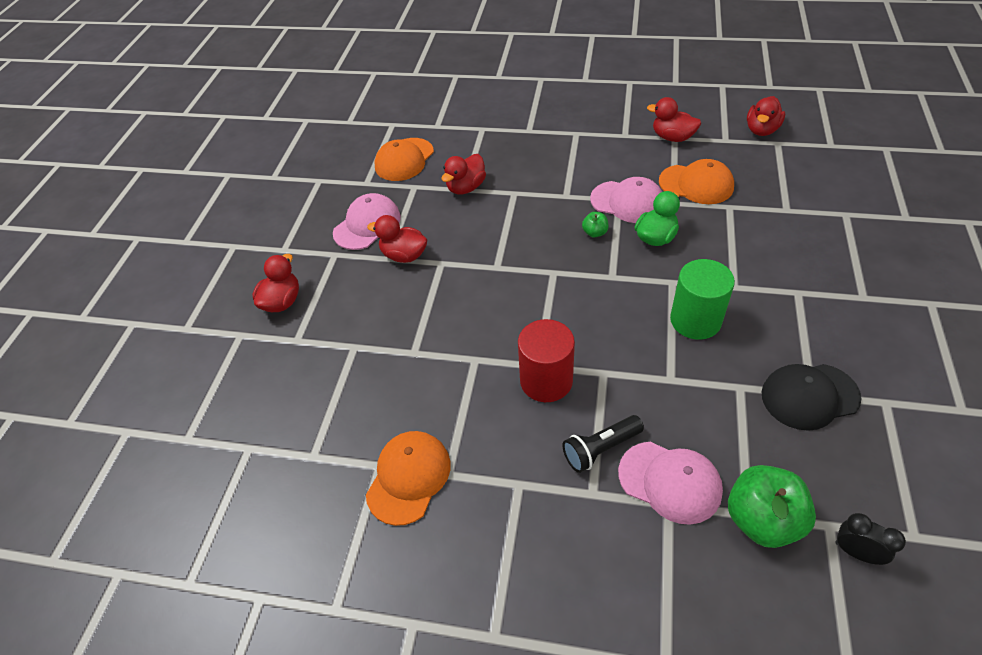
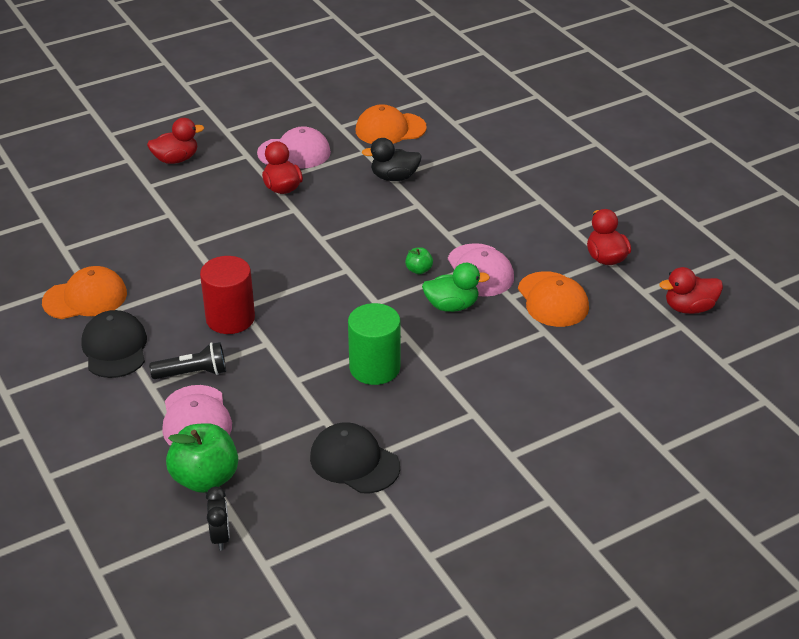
camera: 45 degrees right, 10 degrees down
red duck [442,154,486,195] -> black duck [361,138,422,181]
black flashlight [562,415,644,473] -> black flashlight turned 150 degrees clockwise [149,342,226,379]
none -> black cap [81,310,147,378]

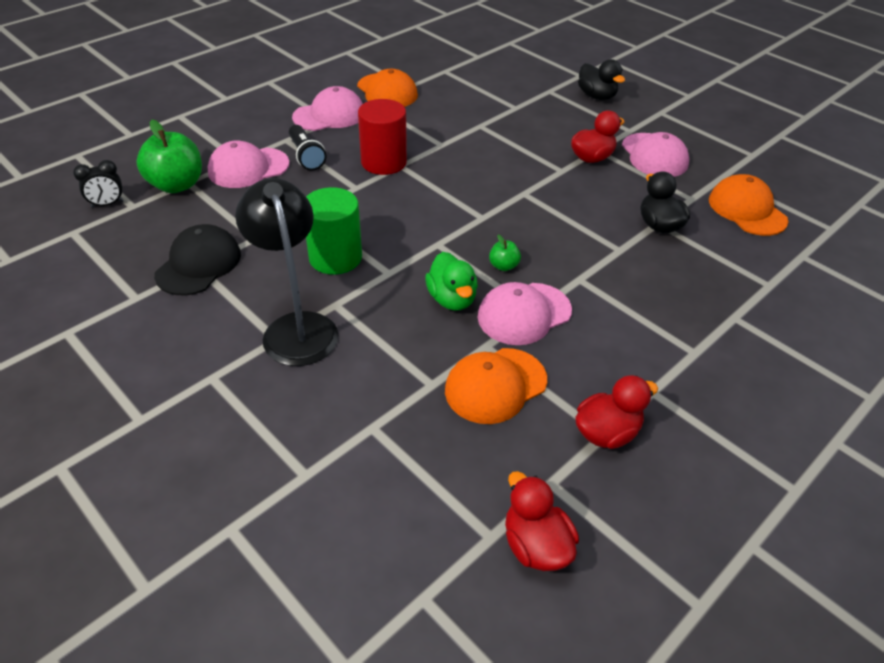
camera: 75 degrees right, 5 degrees up
black cap [81,310,147,378] -> pink cap [292,86,363,131]
red duck [147,118,204,164] -> black duck [578,59,625,100]
none -> black lamp [235,178,338,366]

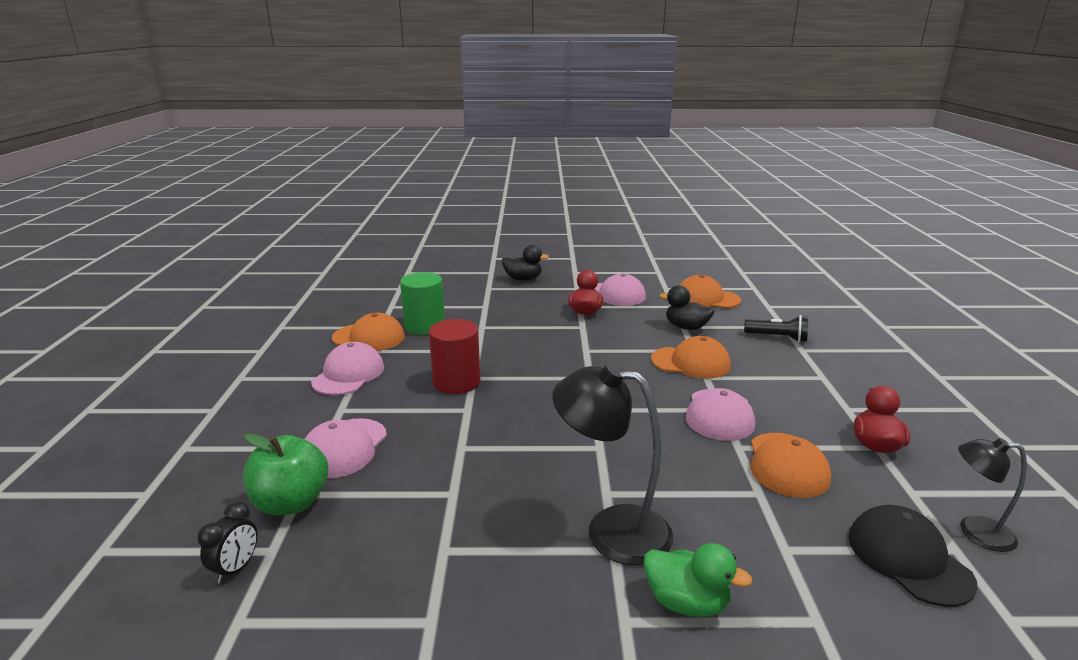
camera: 45 degrees left, 20 degrees down
black cap [154,224,241,295] -> black cap moved to [848,505,978,607]
black flashlight [289,125,326,171] -> black flashlight moved to [744,315,808,342]
green cylinder [306,187,362,275] -> green cylinder moved to [400,272,445,335]
green duck [425,252,478,311] -> green duck moved to [644,543,753,617]
green apple [489,235,521,271] -> none
red duck [505,471,579,571] -> black lamp [958,438,1027,552]
none -> orange cap [651,336,731,379]

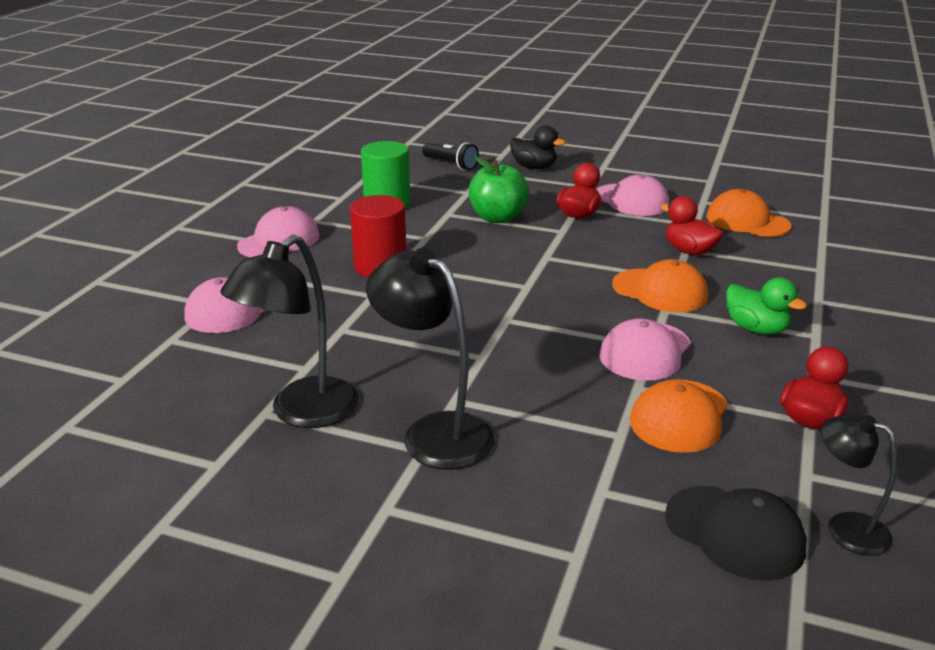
camera: 20 degrees right, 5 degrees up
black clock [198,502,258,583] -> none
green apple [243,433,328,515] -> green apple moved to [469,156,529,223]
orange cap [332,313,405,351] -> none
green duck [644,543,753,617] -> green duck moved to [726,277,807,335]
black duck [659,285,715,330] -> red duck [661,196,723,255]
black flashlight [744,315,808,342] -> black flashlight moved to [422,142,479,170]
black cap [848,505,978,607] -> black cap turned 135 degrees clockwise [665,486,807,581]
none -> black lamp [220,235,359,428]

